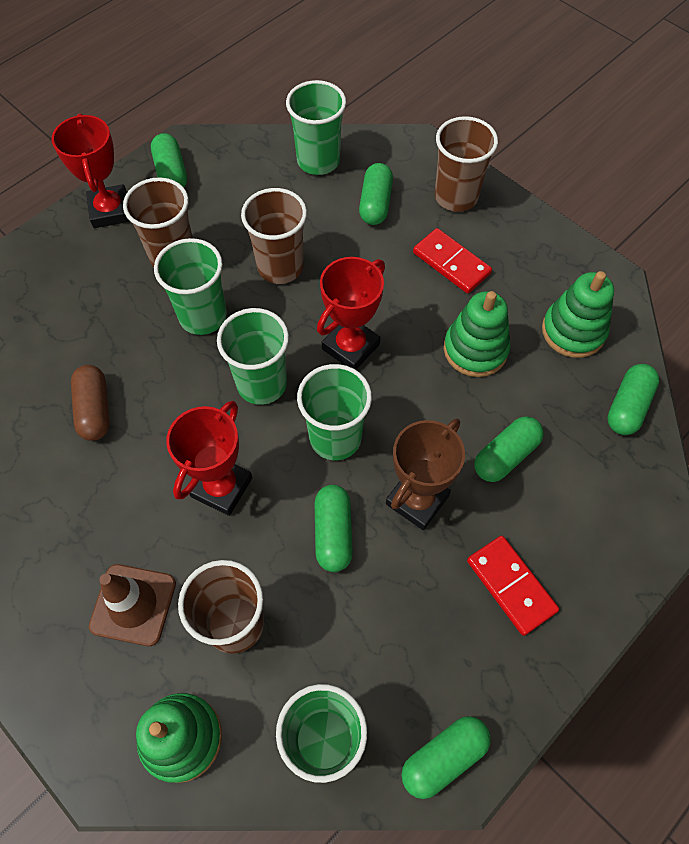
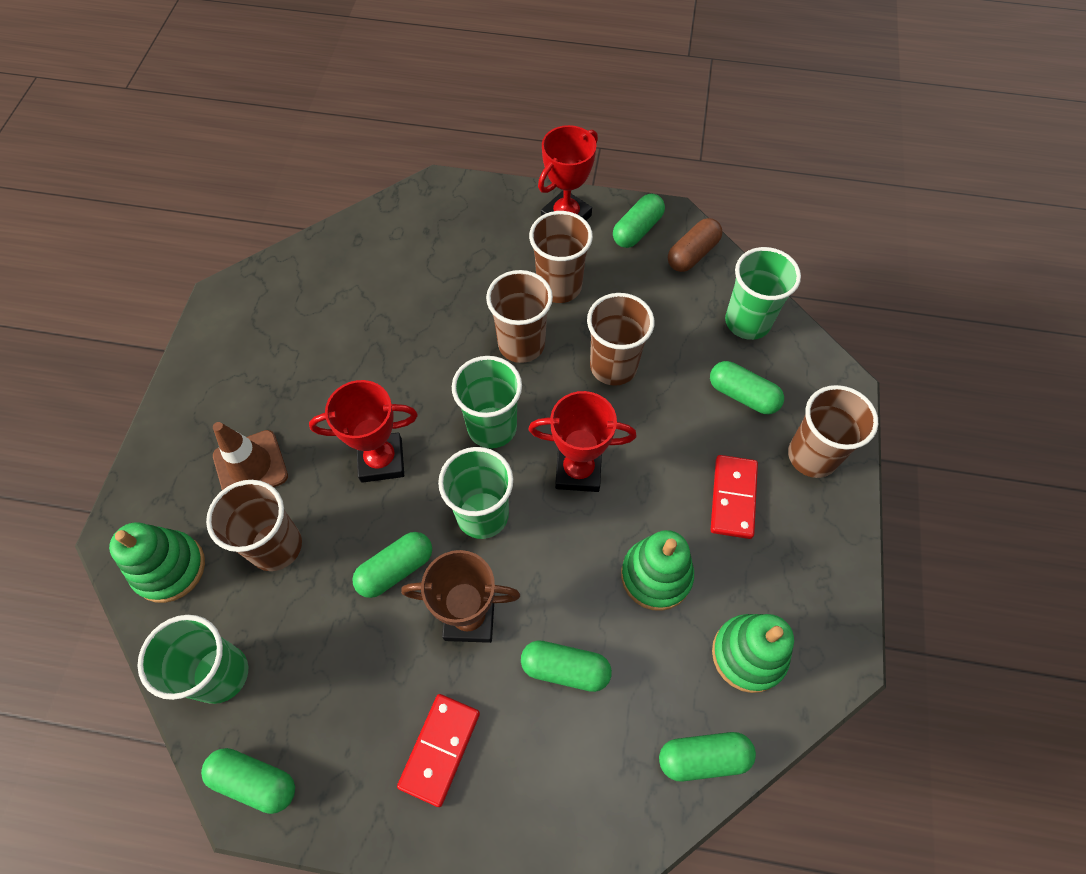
camera: 55 degrees right, 0 degrees up
brown capsule [71,365,110,441] -> brown capsule moved to [668,218,723,272]
green cup [154,238,227,335] -> brown cup [486,270,553,363]
green capsule [359,163,393,225] -> green capsule turned 60 degrees clockwise [710,361,784,414]

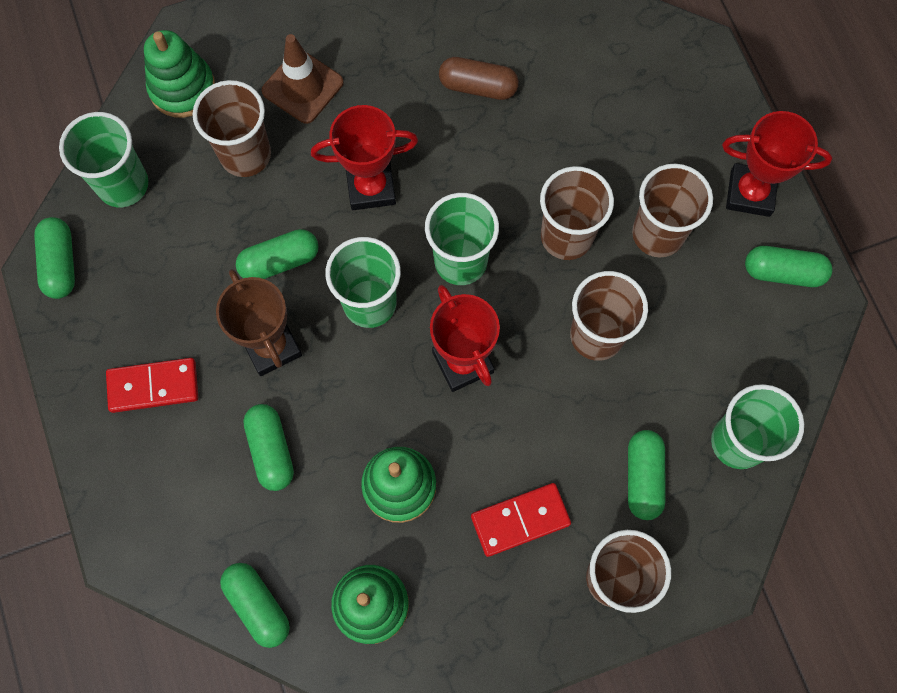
camera: 60 degrees right, 10 degrees up
red trophy [309,380,418,483] -> red trophy turned 60 degrees counterclockwise [311,105,418,210]
green capsule [352,532,432,598] -> green capsule turned 45 degrees counterclockwise [236,229,318,279]
brown capsule [668,218,723,272] -> brown capsule moved to [439,57,519,100]

